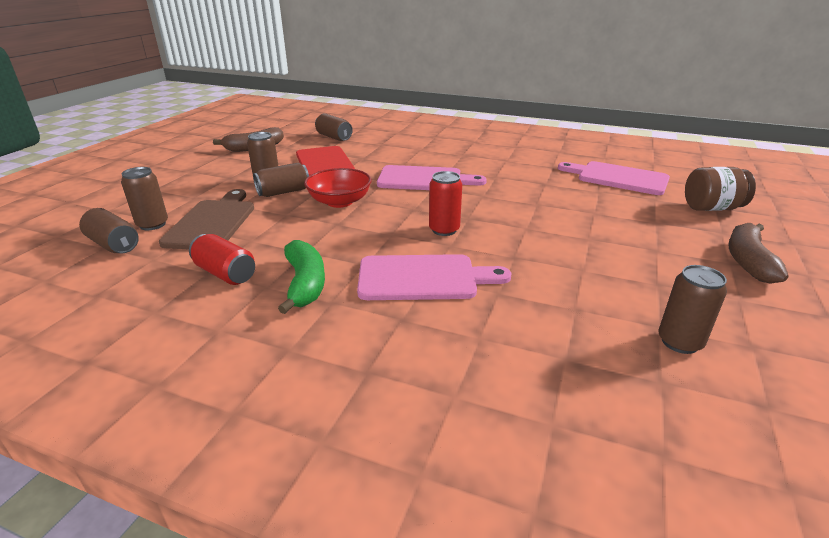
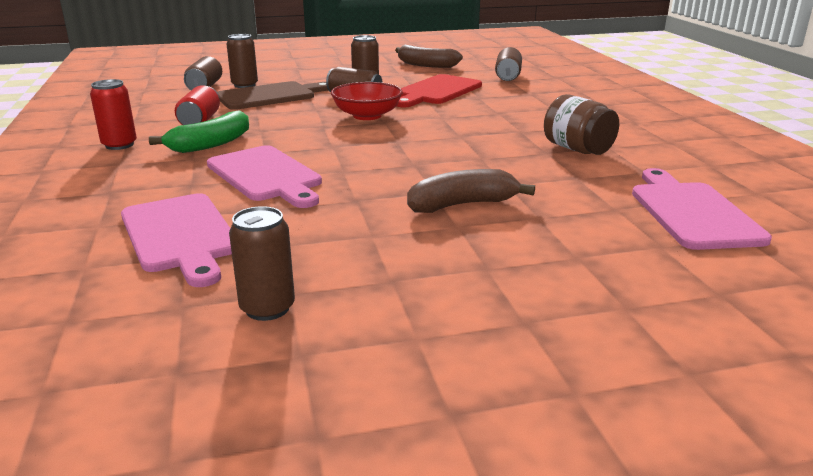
camera: 55 degrees right, 5 degrees down
pink cutting board [377,165,487,190] -> pink cutting board moved to [121,193,232,287]
red can [429,171,462,236] -> red can moved to [90,79,137,150]
brown jar [685,167,756,211] -> brown jar moved to [544,94,619,155]
brown banana [728,223,789,284] -> brown banana moved to [407,169,535,213]

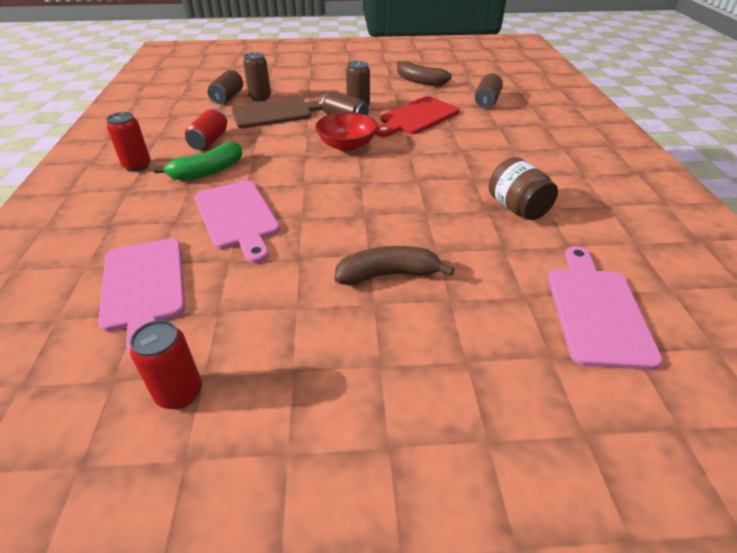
camera: 10 degrees right, 15 degrees up
brown can [229,206,295,321] -> red can [130,320,202,409]

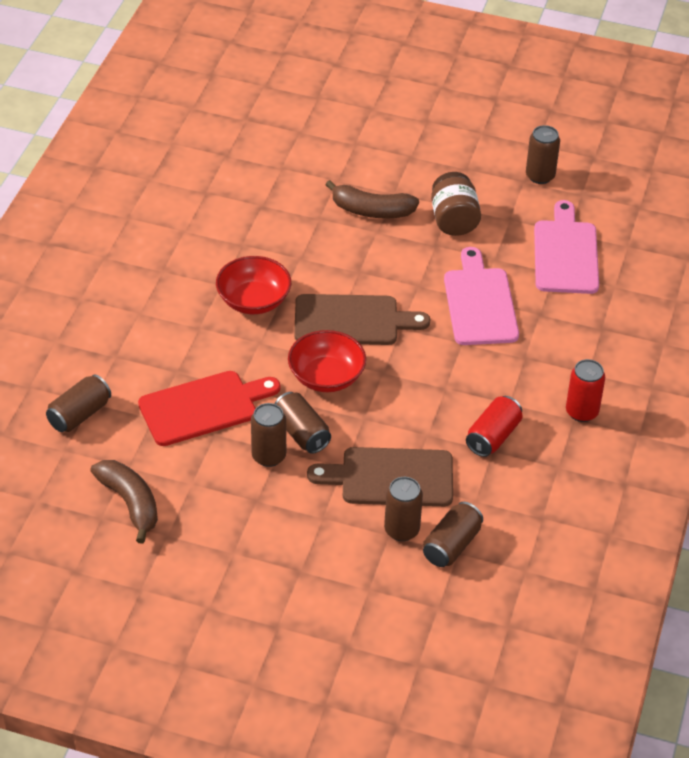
camera: 160 degrees left, 5 degrees up
red can [130,320,202,409] -> brown can [526,125,560,184]
green banana [153,142,242,181] -> none
brown jar [489,157,558,220] -> brown jar moved to [431,172,481,236]
pink cutting board [548,246,663,370] -> none
none -> red bowl [216,256,291,314]
none -> brown cutting board [294,294,430,345]

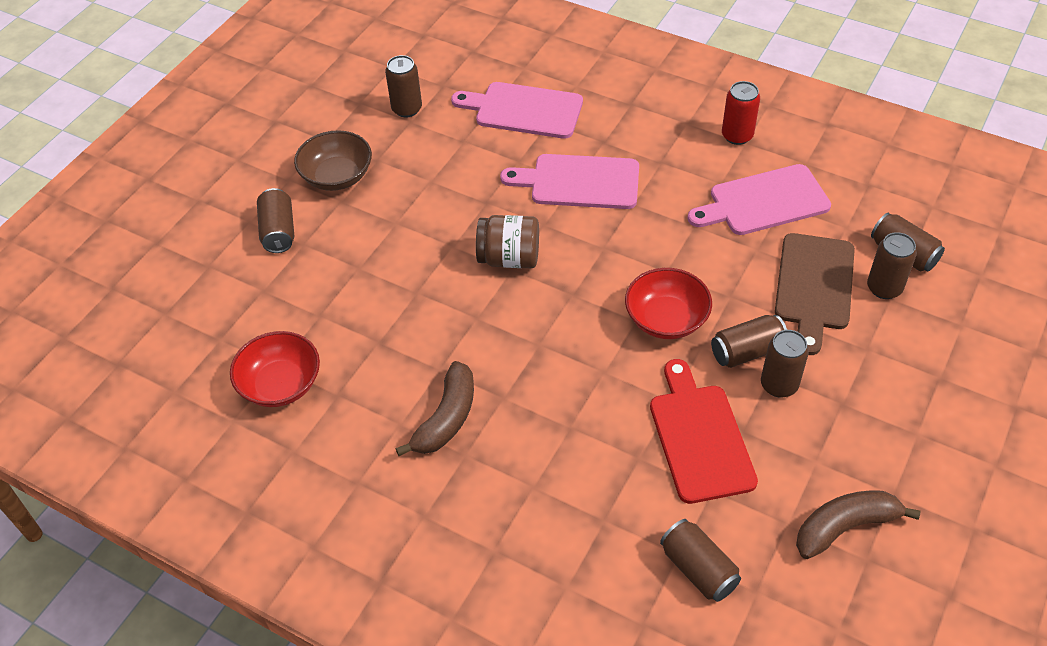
camera: 75 degrees left, 5 degrees up
red bowl [216,256,291,314] -> red bowl moved to [230,331,320,407]
brown cutting board [294,294,430,345] -> none
brown banana [325,180,419,218] -> brown banana moved to [395,361,474,456]
brown jar [431,172,481,236] -> brown jar moved to [476,215,539,268]
red can [466,396,522,457] -> pink cutting board [687,164,831,235]
none -> brown can [257,188,294,253]
none -> brown bowl [294,130,372,191]

